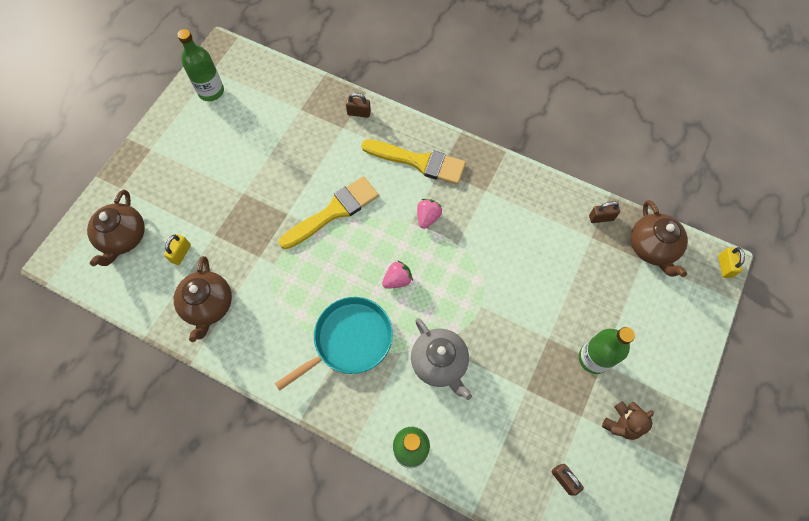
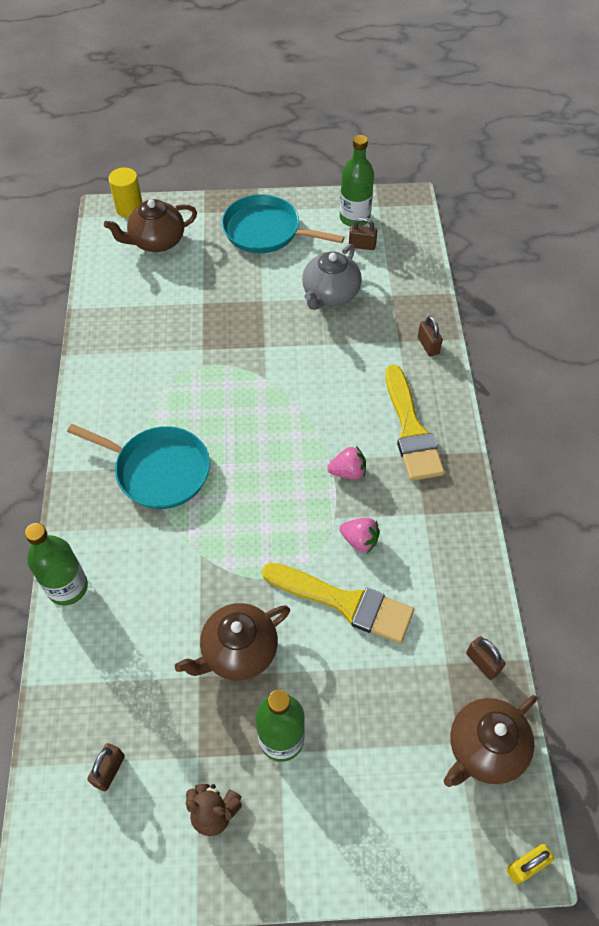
camera: 60 degrees right, 10 degrees down
yellow padlock [164,234,191,265] -> none
brown teapot [174,256,232,342] -> brown teapot moved to [175,603,290,681]
yellow brush [279,176,379,249] -> yellow brush moved to [262,562,414,644]
pink strawberry [382,260,413,289] -> pink strawberry moved to [340,518,380,553]
grey teapot [411,318,472,400] -> grey teapot moved to [302,244,362,310]
none -> yellow cylinder [109,168,143,218]
none -> turquoise pan [222,194,345,253]
none -> brown padlock [349,217,378,250]

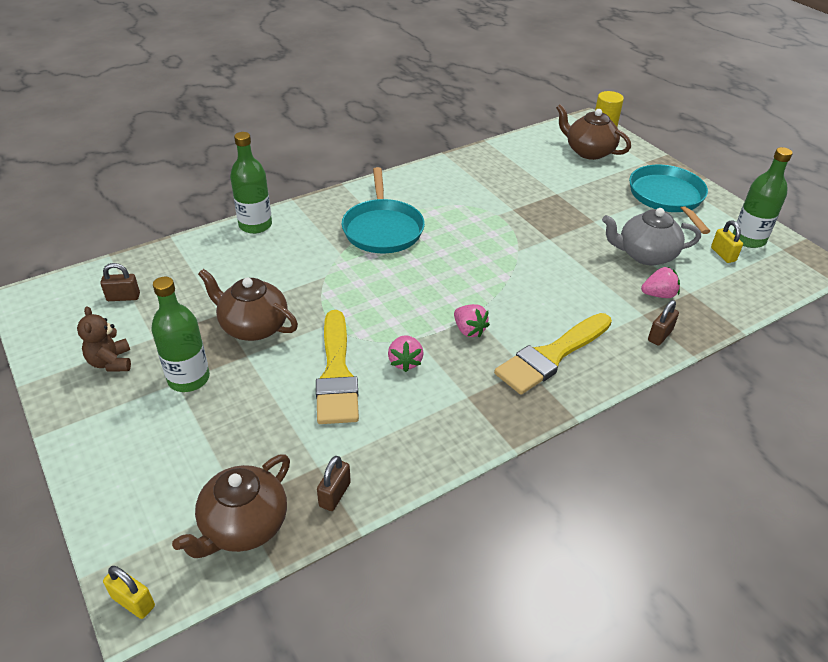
camera: 60 degrees right, 15 degrees down
brown padlock [349,217,378,250] -> yellow padlock [711,221,743,263]
brown teapot [444,695,537,787] -> brown teapot turned 75 degrees counterclockwise [172,454,290,558]
none -> pink strawberry [641,267,680,298]

